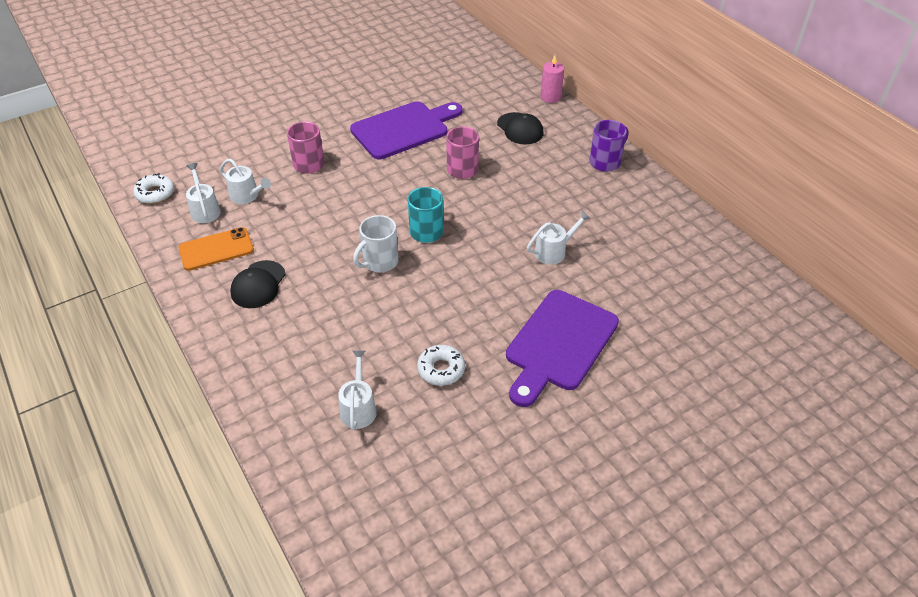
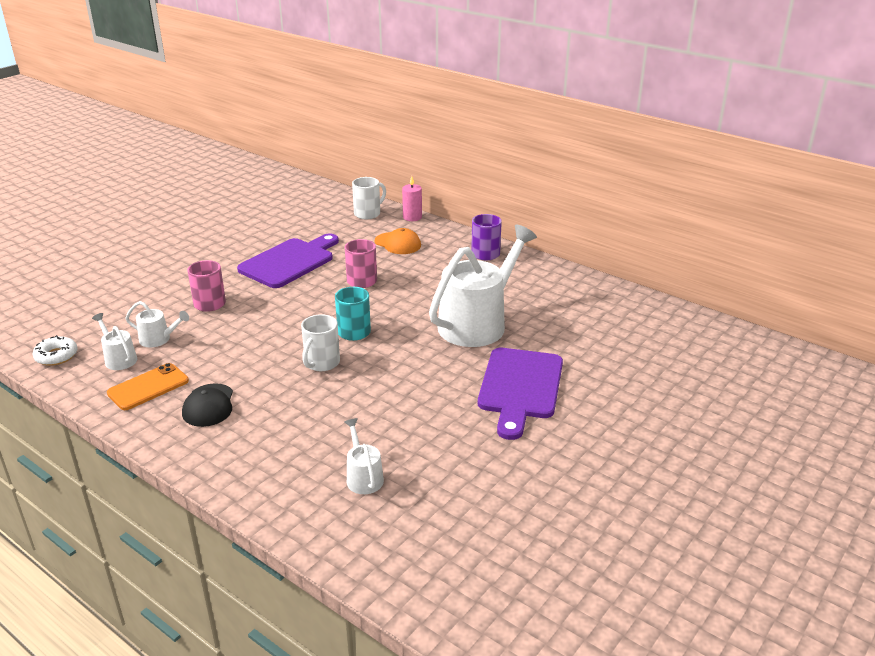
camera: 20 degrees left, 15 degrees down
white donut [417,345,465,386] -> none
black cap [497,112,543,144] -> orange cap [375,228,421,254]
white watering can [527,211,591,265] -> white watering can [429,225,537,347], size x2.29
none -> white mug [352,177,386,219]

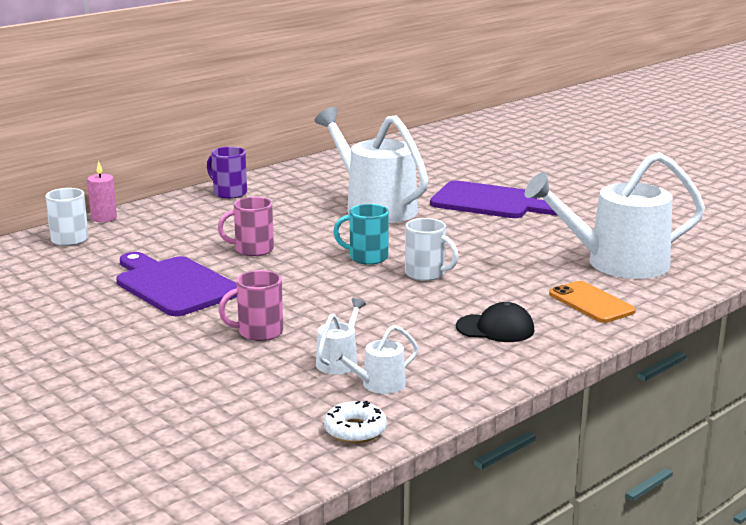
camera: 80 degrees left, 10 degrees down
orange phone [107,363,189,410] -> orange phone moved to [549,281,636,323]
white watering can [345,418,384,494] -> white watering can [525,152,705,279], size x2.29
orange cap [375,228,421,254] -> none

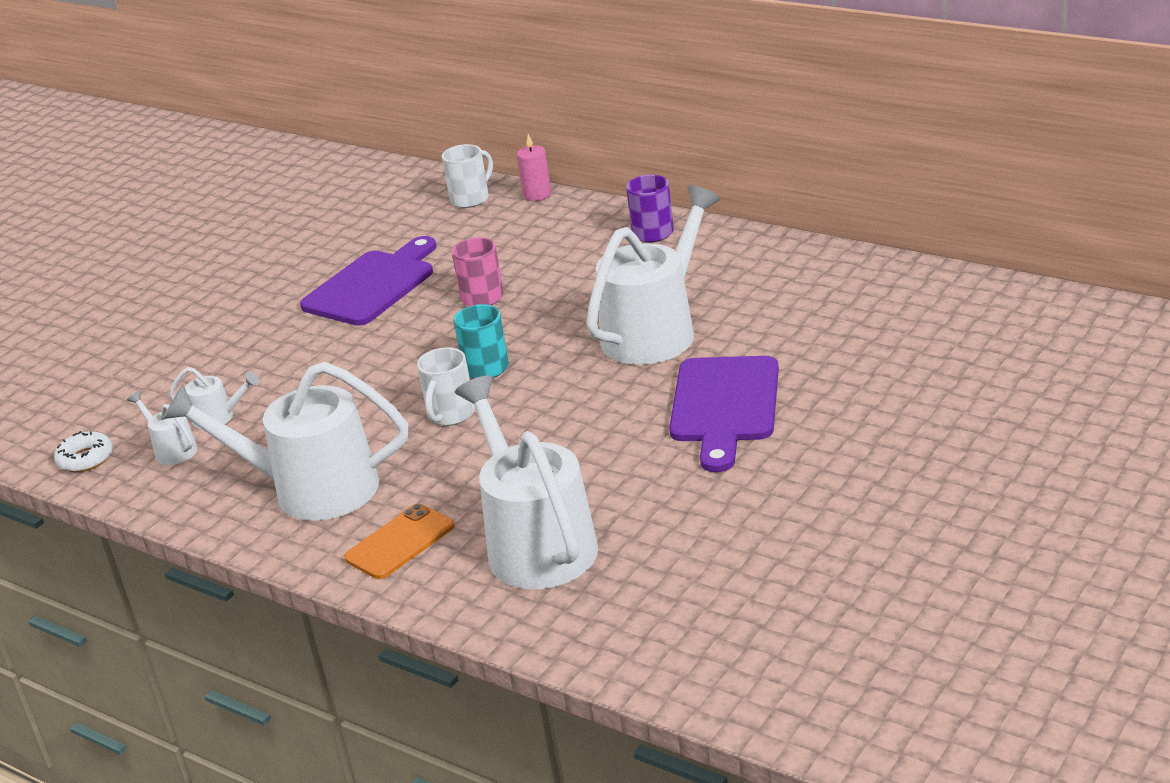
camera: 80 degrees right, 10 degrees up
pink mug [218,270,283,341] -> none
black cap [456,302,534,342] -> white watering can [163,362,409,521]

